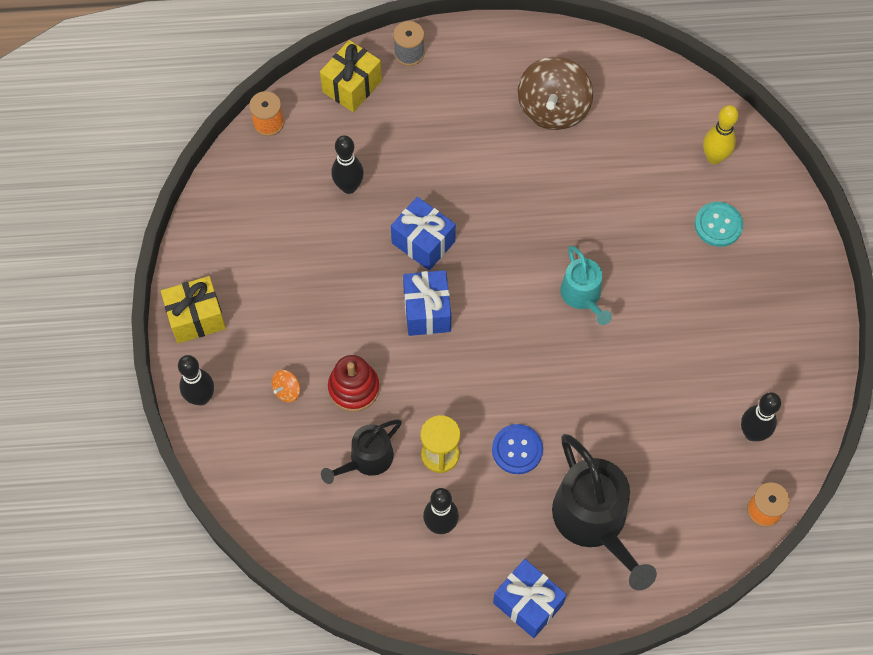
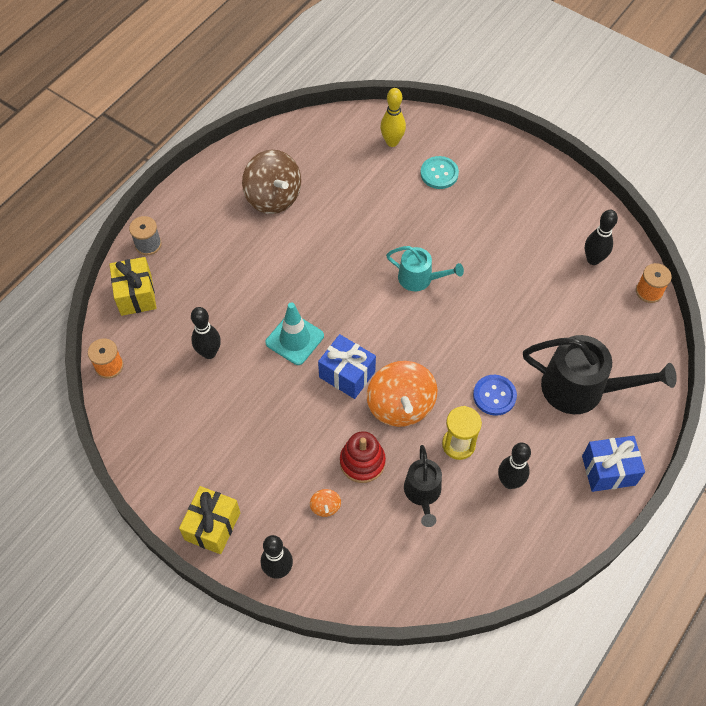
camera: 50 degrees left, 5 degrees down
blue gift [391,197,456,270] -> turquoise traffic cone [265,302,324,365]
none -> orange spinning top [367,361,437,427]

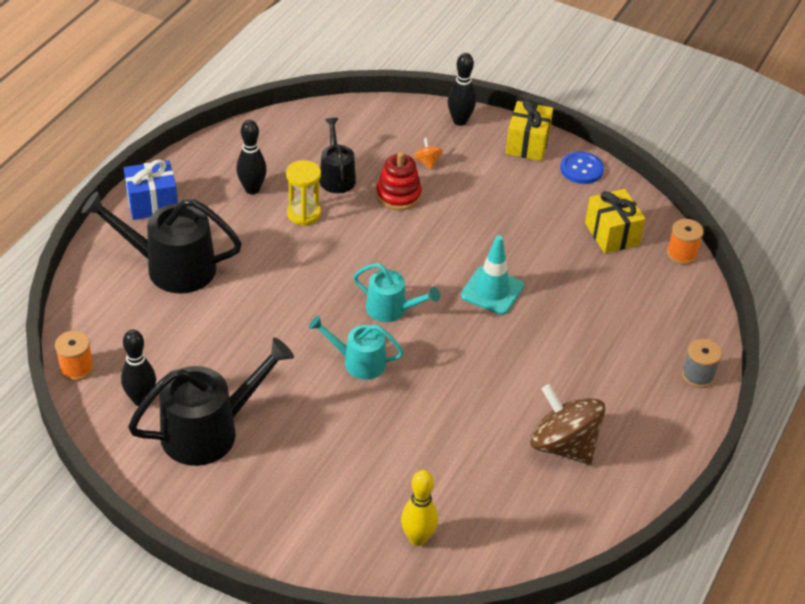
camera: 170 degrees right, 15 degrees down
yellow gift [109,257,157,316] -> yellow gift moved to [585,189,645,253]
black bowling pin [191,307,221,359] -> none
blue gift [318,334,376,399] -> none
orange spinning top [367,361,437,427] -> none
turquoise button [420,156,459,189] -> none
blue button [473,375,517,416] -> blue button moved to [560,151,604,184]
none -> black watering can [128,338,294,466]
none -> turquoise watering can [353,263,440,322]

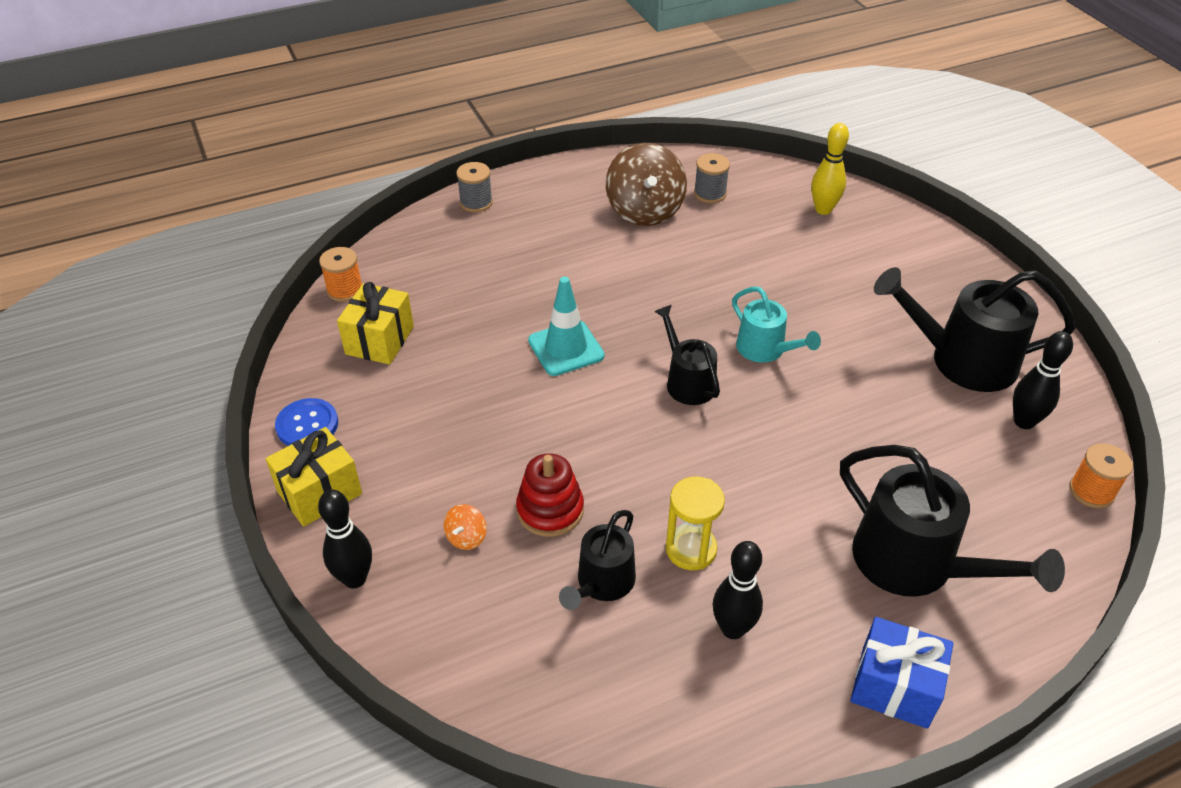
camera: 140 degrees left, 0 degrees up
turquoise watering can [353,263,440,322] -> black watering can [654,305,720,405]
none -> grey spool [694,153,730,203]

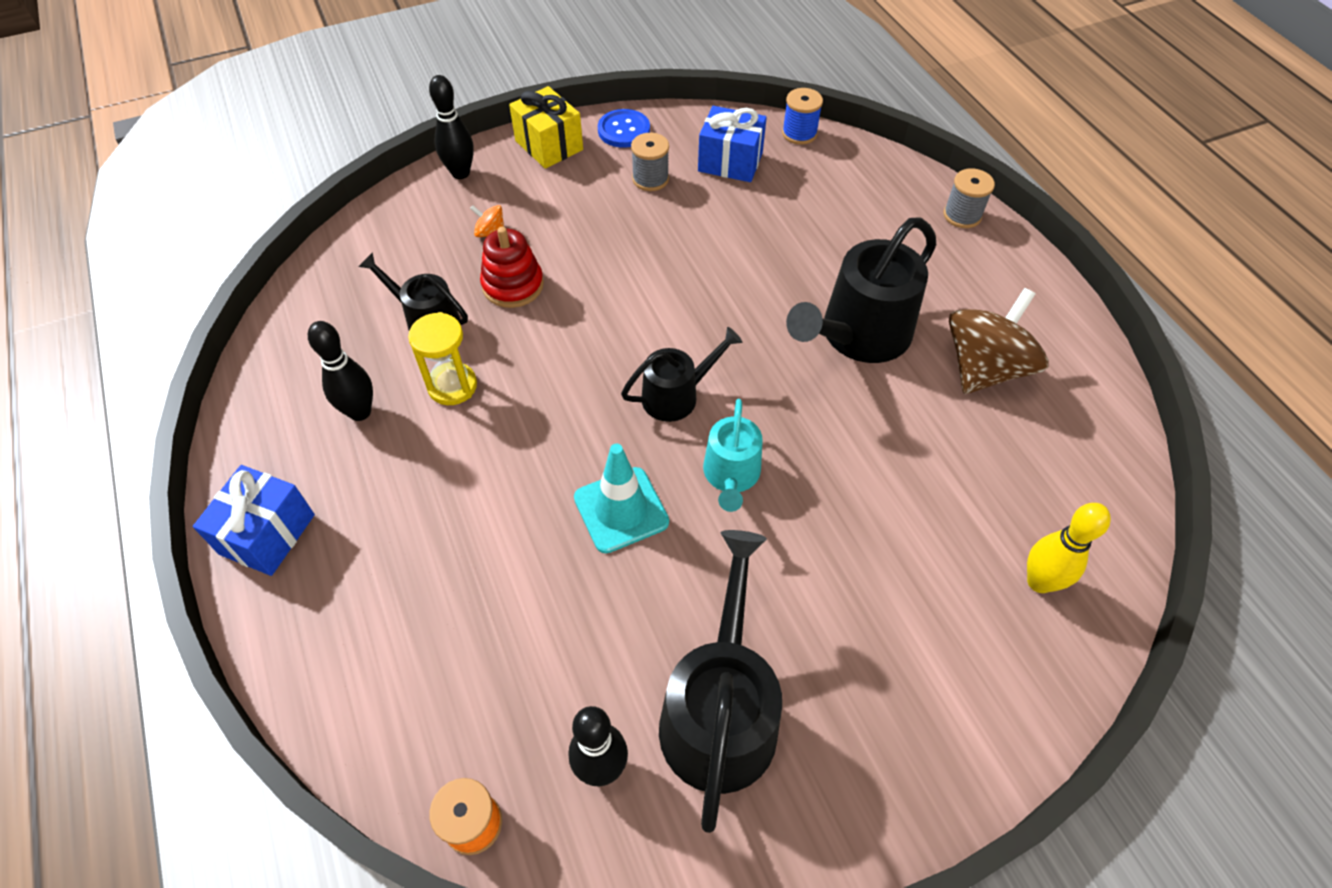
camera: 90 degrees right, 10 degrees up
orange spool [319,247,362,302] -> blue spool [782,88,823,145]
yellow gift [337,282,414,365] -> blue gift [698,106,767,182]
turquoise traffic cone [528,277,605,376] -> turquoise traffic cone moved to [574,444,669,553]
brown spinning top [606,143,687,226] -> brown spinning top turned 135 degrees clockwise [949,288,1049,394]
grey spool [694,153,730,203] -> grey spool moved to [631,133,669,191]
turquoise watering can [732,287,821,363] -> turquoise watering can turned 45 degrees counterclockwise [703,399,763,512]
black watering can [840,445,1065,597] -> black watering can moved to [786,217,936,363]

